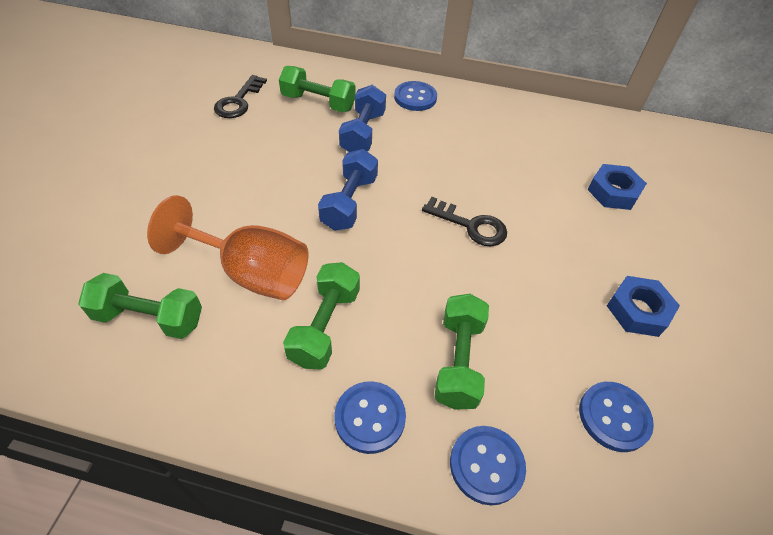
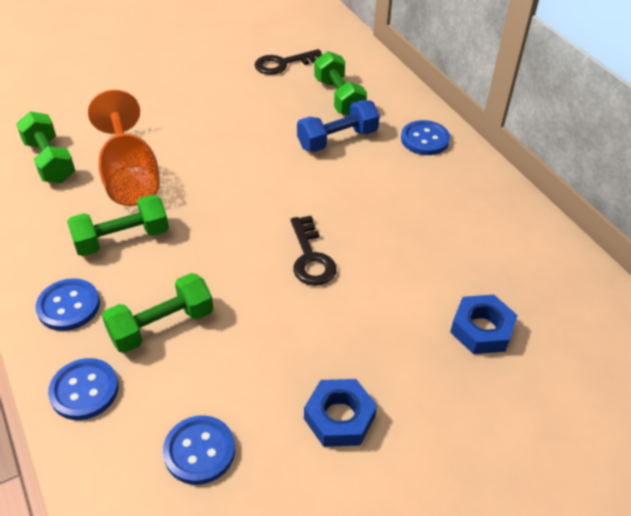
camera: 50 degrees right, 5 degrees down
blue dumbbell [318,149,378,231] -> none

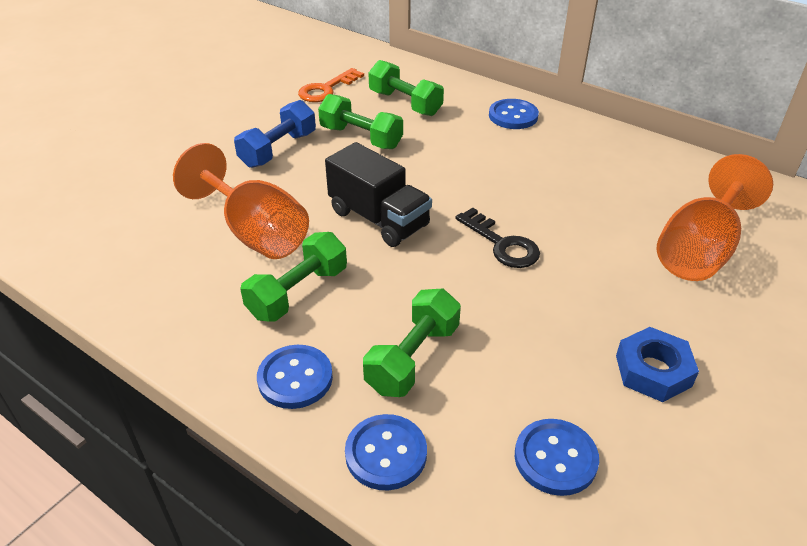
camera: 25 degrees left, 5 degrees down
green dumbbell [16,112,75,183] -> green dumbbell moved to [318,94,403,149]
black key [255,49,322,75] -> orange key [298,68,364,102]
blue dumbbell [297,100,380,152] -> blue dumbbell moved to [234,100,316,168]
blue nut [450,295,518,354] -> orange goblet [657,154,773,281]
none -> black truck [325,142,432,247]

